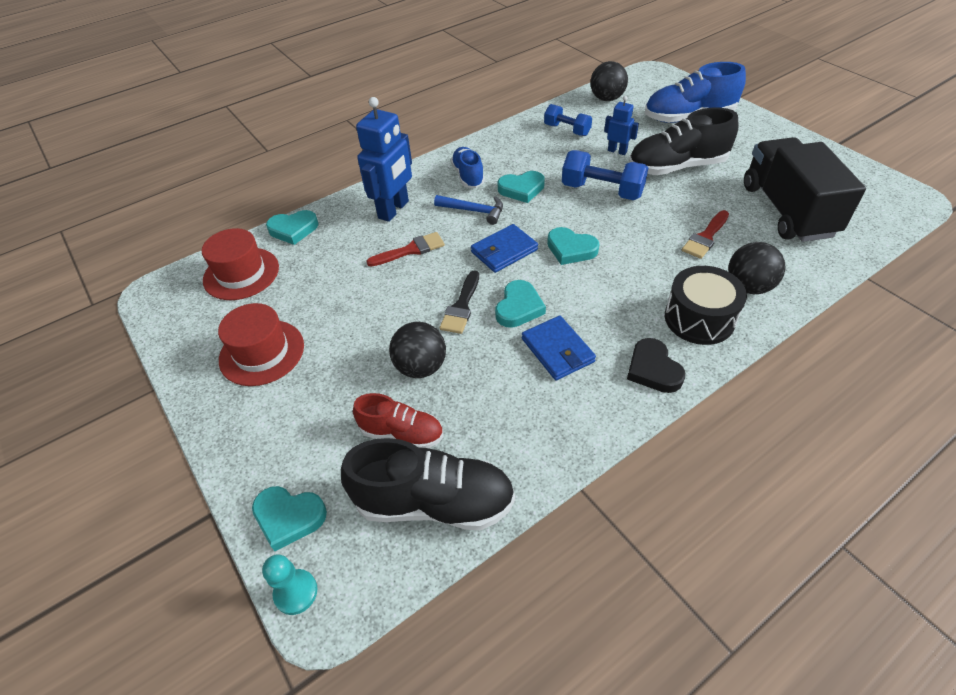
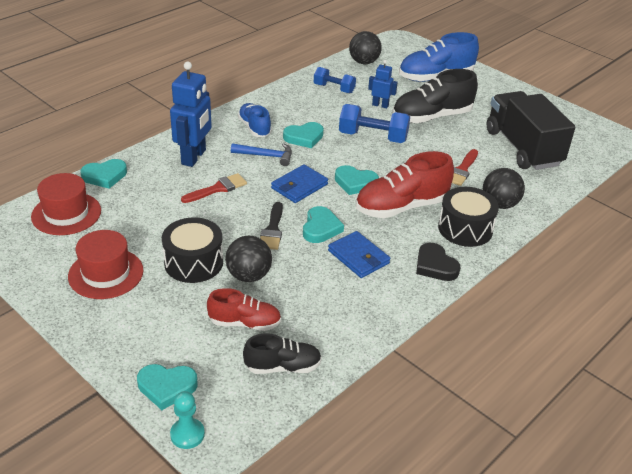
camera: 15 degrees left, 10 degrees down
black shoe [341,438,515,530] -> black shoe [243,334,322,374], size x0.60
none -> black drum [162,217,223,283]
none -> red shoe [356,151,454,218]

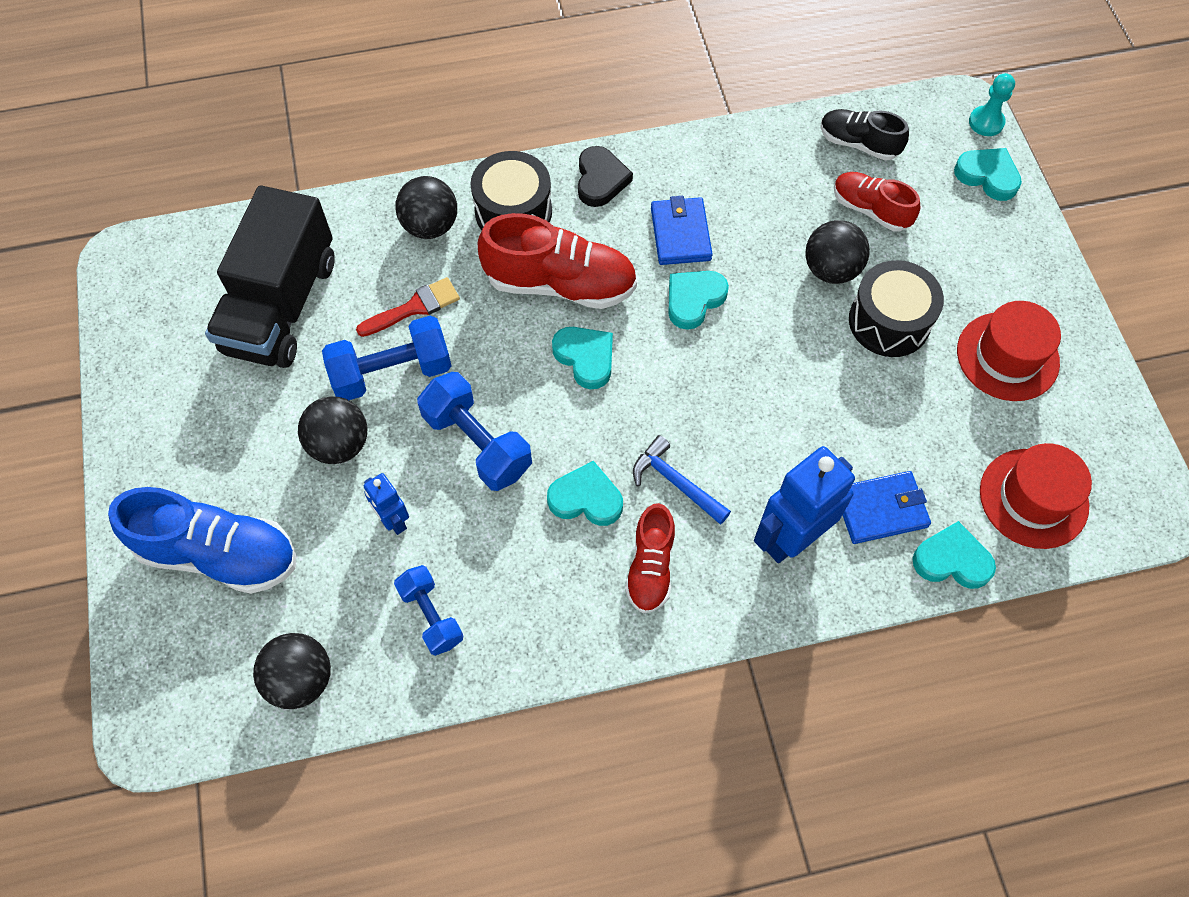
camera: 145 degrees left, 25 degrees up
red brush [181,173,247,203] -> none
blue shoe [238,103,272,137] -> red shoe [625,503,675,613]
black brush [260,202,283,250] -> none
blue wallet [271,164,328,203] -> blue wallet moved to [843,471,931,544]
black shoe [393,69,478,123] -> black ball [298,396,367,464]
none -> blue dumbbell [322,315,452,400]

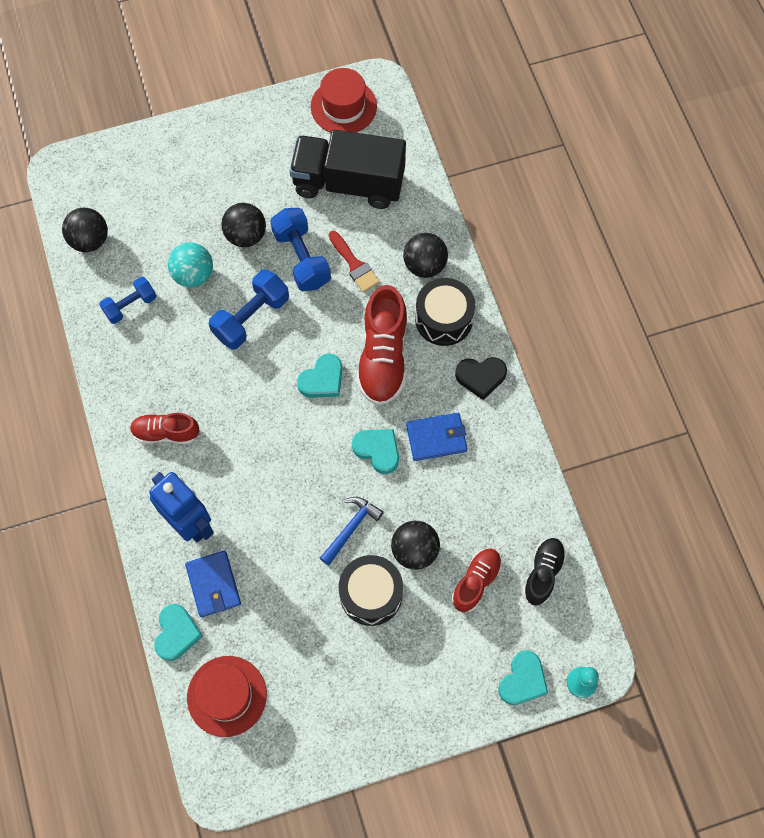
camera: 85 degrees right, 5 degrees up
blue shoe [108,487,296,594] -> none
blue robot [364,473,409,535] -> turquoise ball [168,242,213,288]
turquoise heart [547,461,623,526] -> none
blue hammer [633,435,731,525] -> blue hammer moved to [320,497,384,565]
red hat [957,301,1061,401] -> red hat moved to [311,68,377,133]

